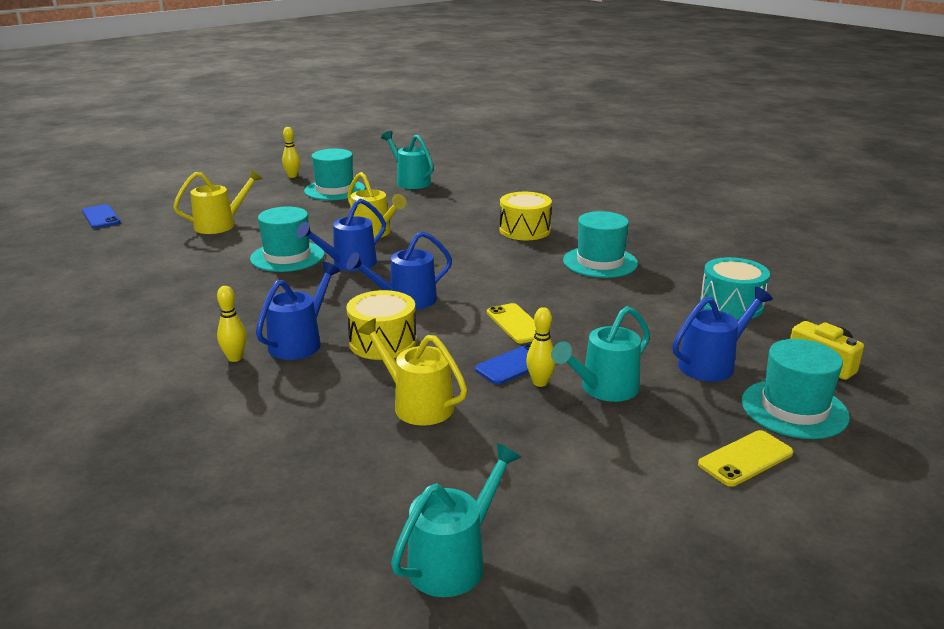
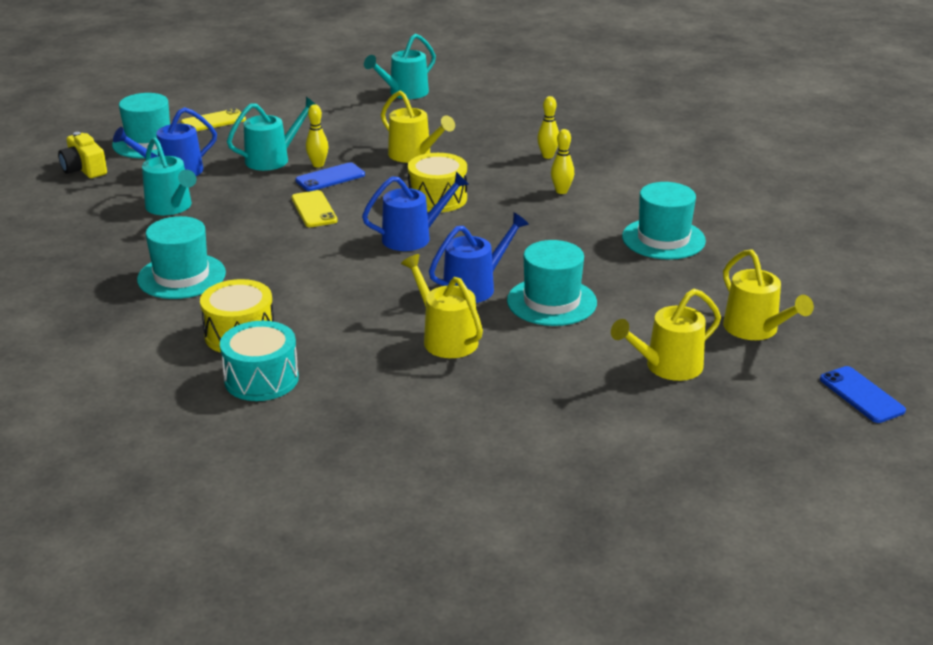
camera: 175 degrees left, 5 degrees up
blue watering can [256,262,340,360] -> none
yellow bowling pin [282,127,300,178] -> yellow bowling pin moved to [537,96,559,159]
turquoise hat [304,149,365,200] -> turquoise hat moved to [622,182,706,260]
turquoise watering can [381,131,434,189] -> turquoise watering can moved to [142,137,196,215]
turquoise drum [700,257,770,320] -> turquoise drum moved to [220,321,299,401]
none -> yellow watering can [723,249,814,340]

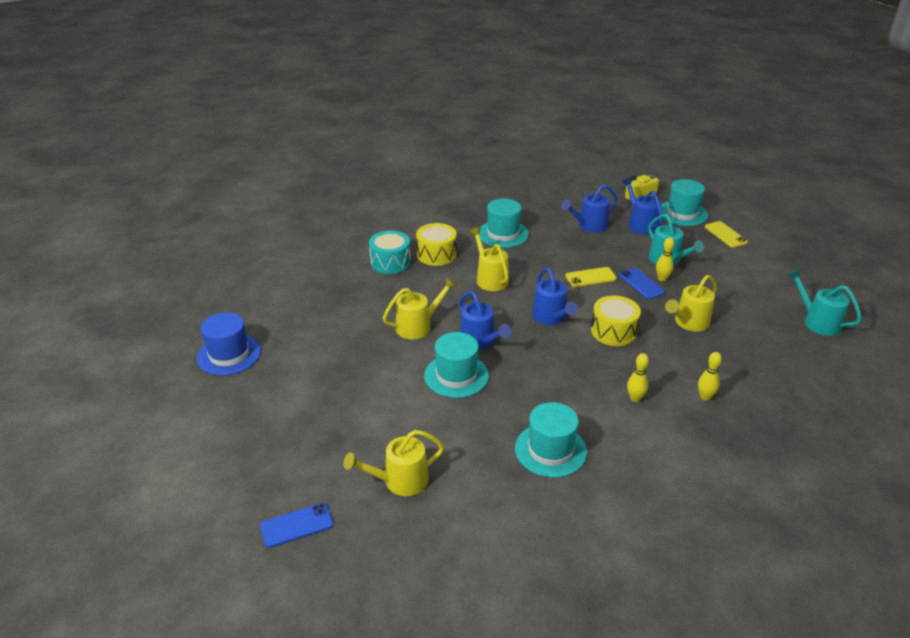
camera: 95 degrees right, 5 degrees up
turquoise watering can [142,137,196,215] -> blue watering can [561,184,618,233]
yellow watering can [611,289,721,381] -> yellow watering can moved to [469,227,509,291]
none -> blue hat [197,312,261,376]

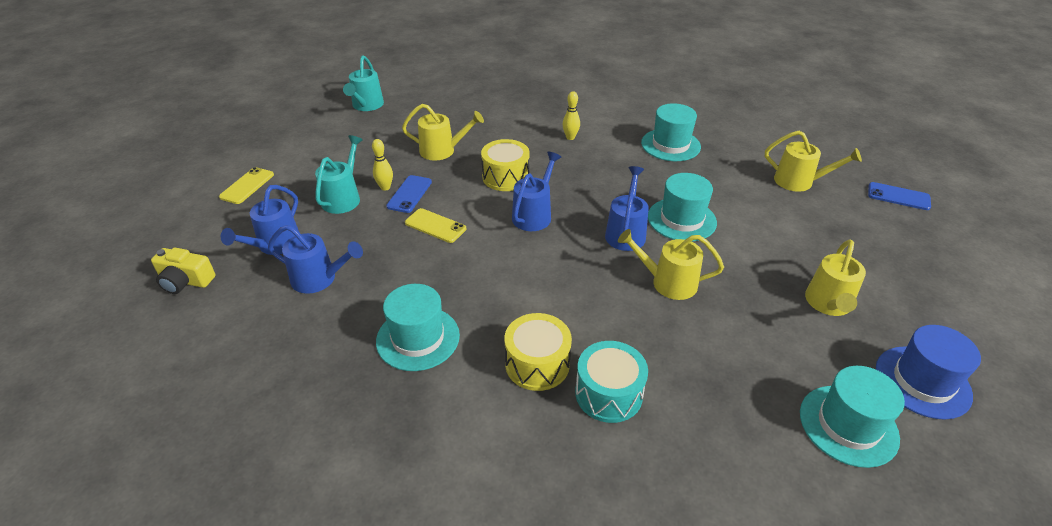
camera: 135 degrees left, 5 degrees up
yellow watering can [469,227,509,291] -> yellow watering can moved to [805,239,866,316]
turquoise hat [661,179,708,226] -> turquoise hat moved to [800,366,905,468]
yellow bowling pin [698,352,722,401] -> none

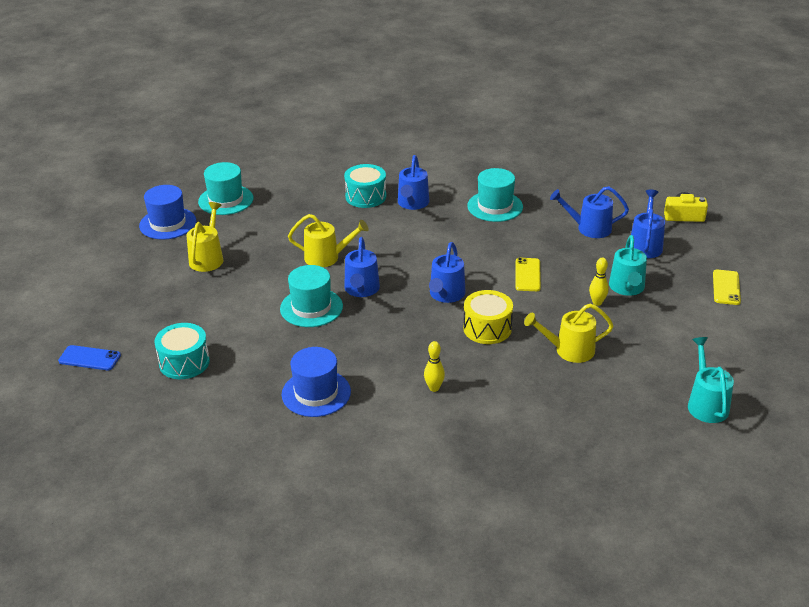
camera: 170 degrees right, 5 degrees down
blue phone [386,175,432,213] -> none
yellow phone [405,208,466,243] -> yellow phone turned 75 degrees clockwise [515,258,541,291]
yellow drum [505,313,572,391] -> blue watering can [398,155,429,210]
turquoise hat [641,103,701,161] -> blue hat [282,347,351,417]
yellow watering can [765,131,862,192] -> turquoise drum [154,323,210,379]

